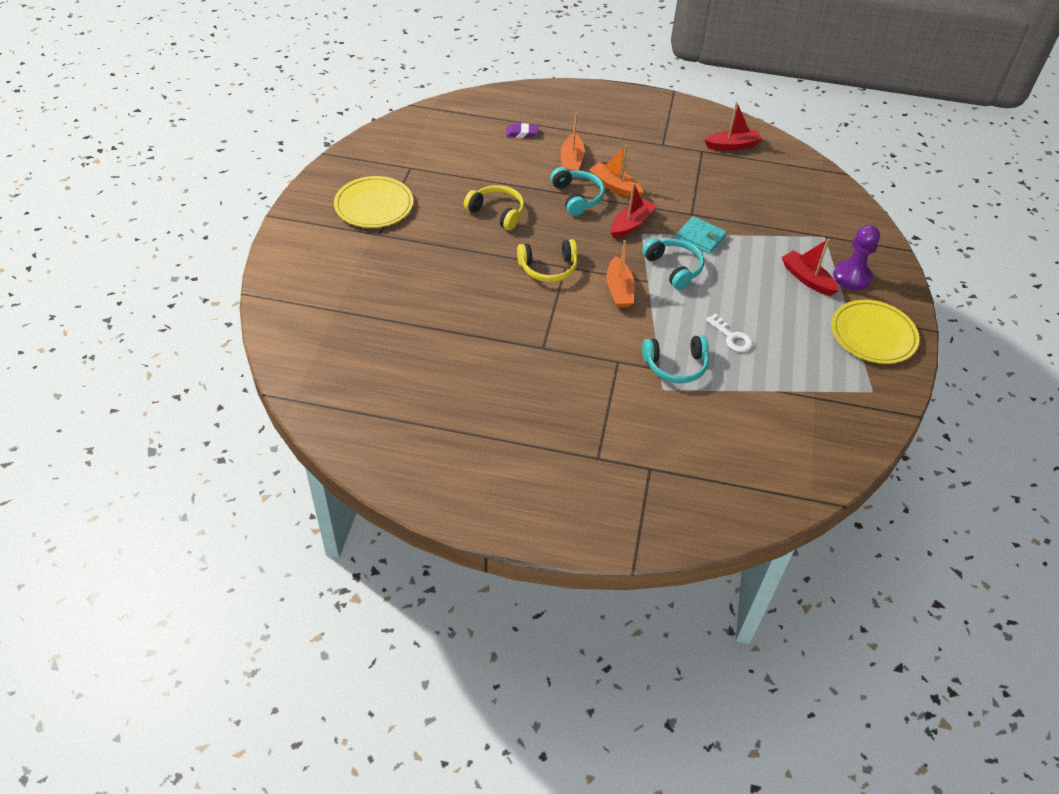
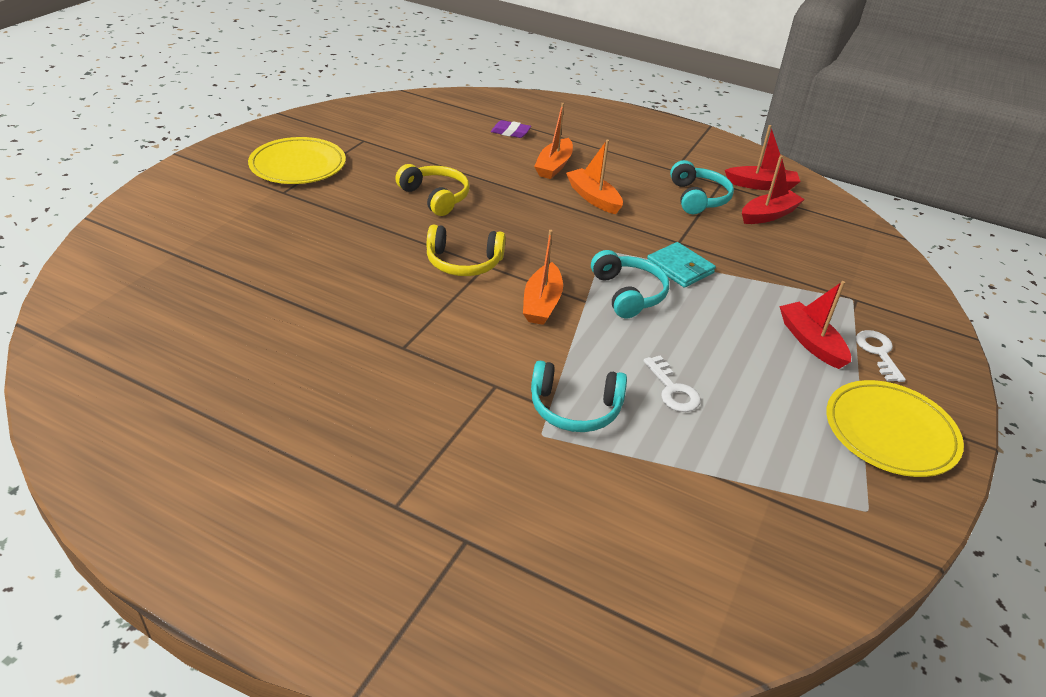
camera: 15 degrees right, 10 degrees down
turquoise headphones [551,167,605,216] -> turquoise headphones moved to [670,160,734,214]
red boat [611,183,657,238] -> red boat moved to [742,155,805,224]
purple pawn [833,225,880,290] -> white key [856,330,906,382]

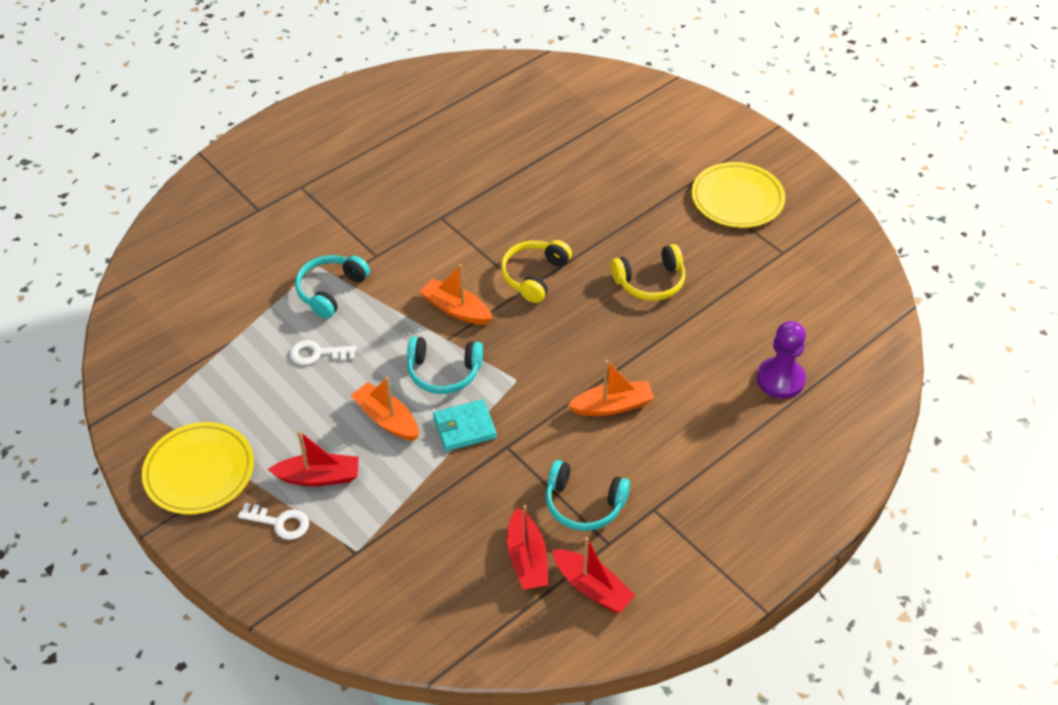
camera: 115 degrees right, 10 degrees up
purple eraser [491,120,531,138] -> purple pawn [757,321,806,399]
orange boat [534,103,573,179] -> orange boat moved to [351,377,419,441]
red boat [725,125,801,190] -> red boat turned 75 degrees counterclockwise [553,537,635,613]

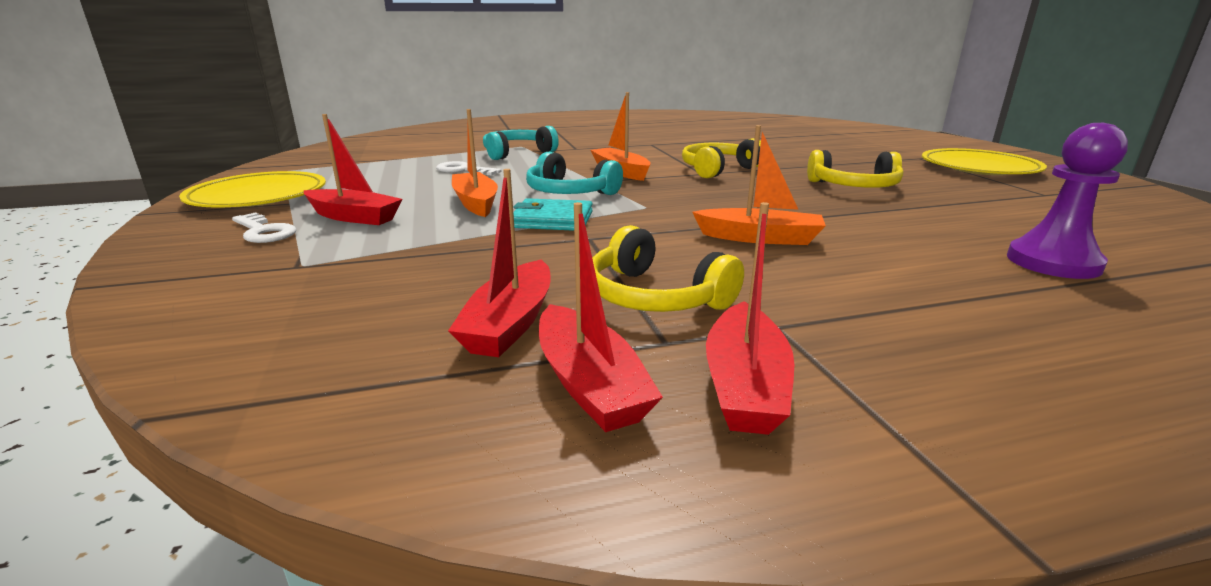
camera: 25 degrees right, 25 degrees down
turquoise headphones [546,460,630,531] -> yellow headphones [592,225,744,312]
none -> red boat [706,202,794,435]

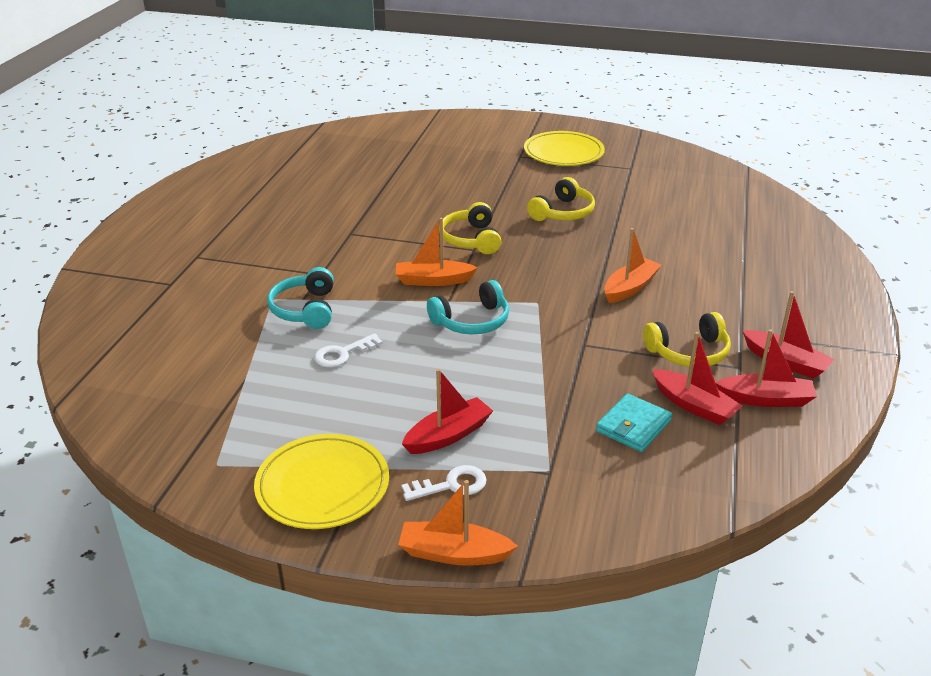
camera: 60 degrees left, 10 degrees up
orange boat [452,109,498,217] -> orange boat moved to [398,480,518,566]
turquoise wallet [513,198,593,231] -> turquoise wallet moved to [596,393,672,452]
purple pawn [1007,123,1128,279] -> none

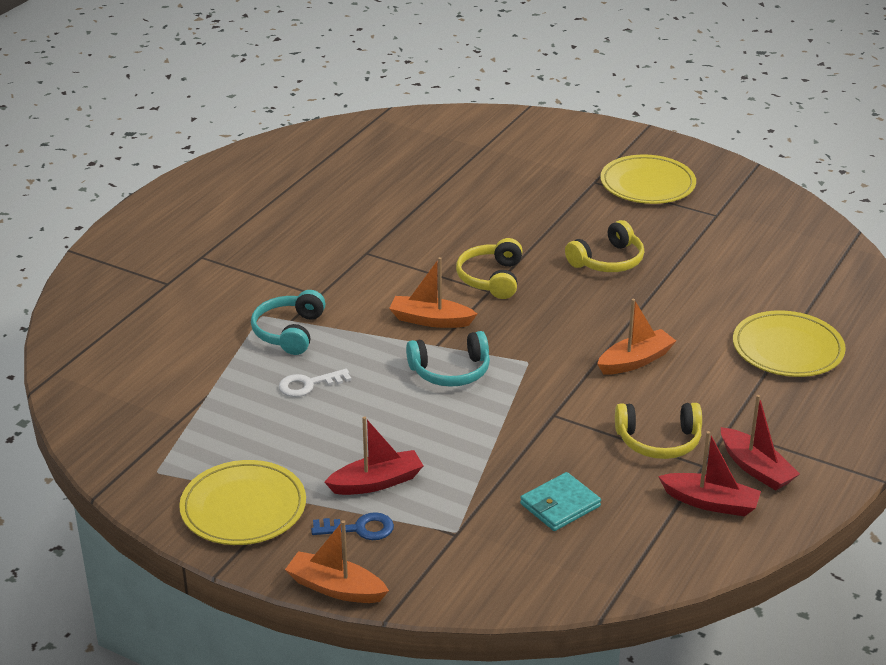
camera: 15 degrees right, 0 degrees up
white key [402,465,487,501] -> blue key [311,512,394,540]
red boat [652,332,743,425] -> none
none -> yellow plate [733,310,846,377]

